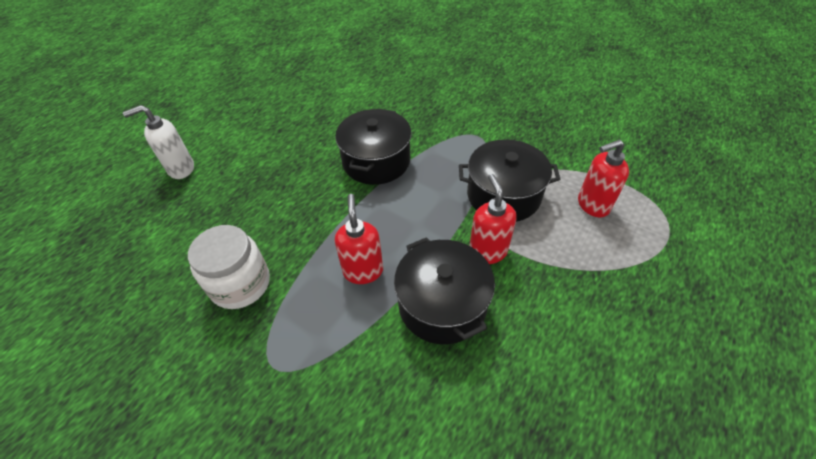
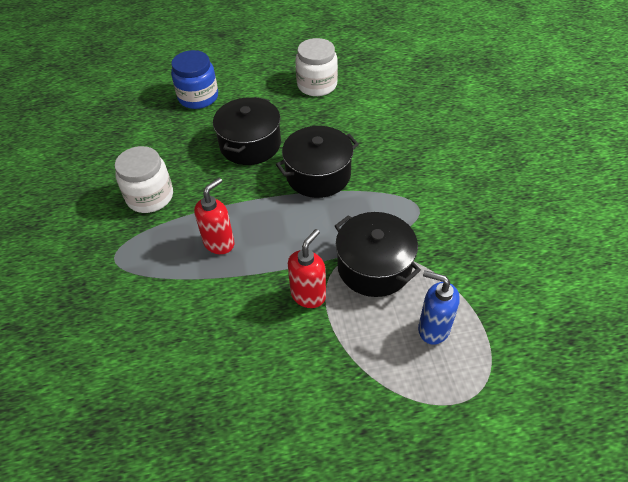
camera: 45 degrees right, 0 degrees up
white soap dispenser [123,105,194,179] -> blue jar [171,50,218,109]
black pot [394,237,495,344] -> black pot moved to [213,97,281,165]
red soap dispenser [578,139,629,217] -> blue soap dispenser [418,270,460,345]
none -> white jar [295,38,338,96]

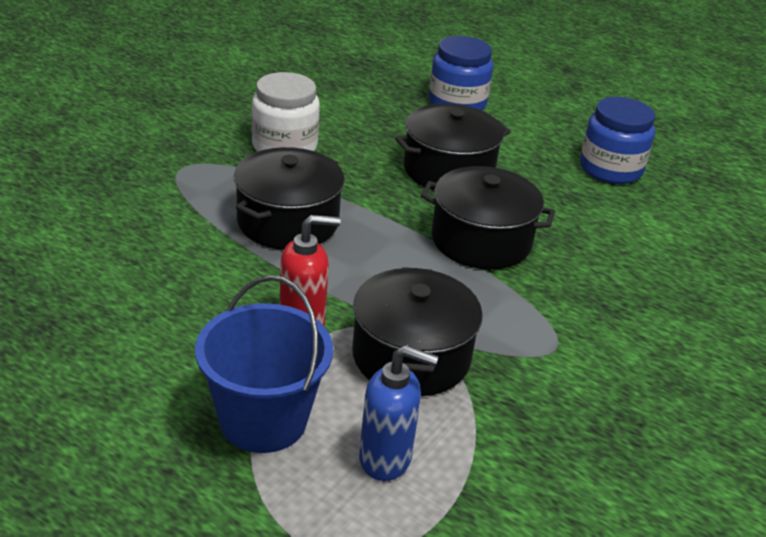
camera: 40 degrees right, 15 degrees down
red soap dispenser [194,178,235,254] -> black pot [234,147,345,250]
white jar [295,38,338,96] -> blue jar [580,97,655,184]
blue soap dispenser [418,270,460,345] -> blue soap dispenser turned 120 degrees clockwise [359,345,438,481]
none -> blue bucket [195,275,333,453]

